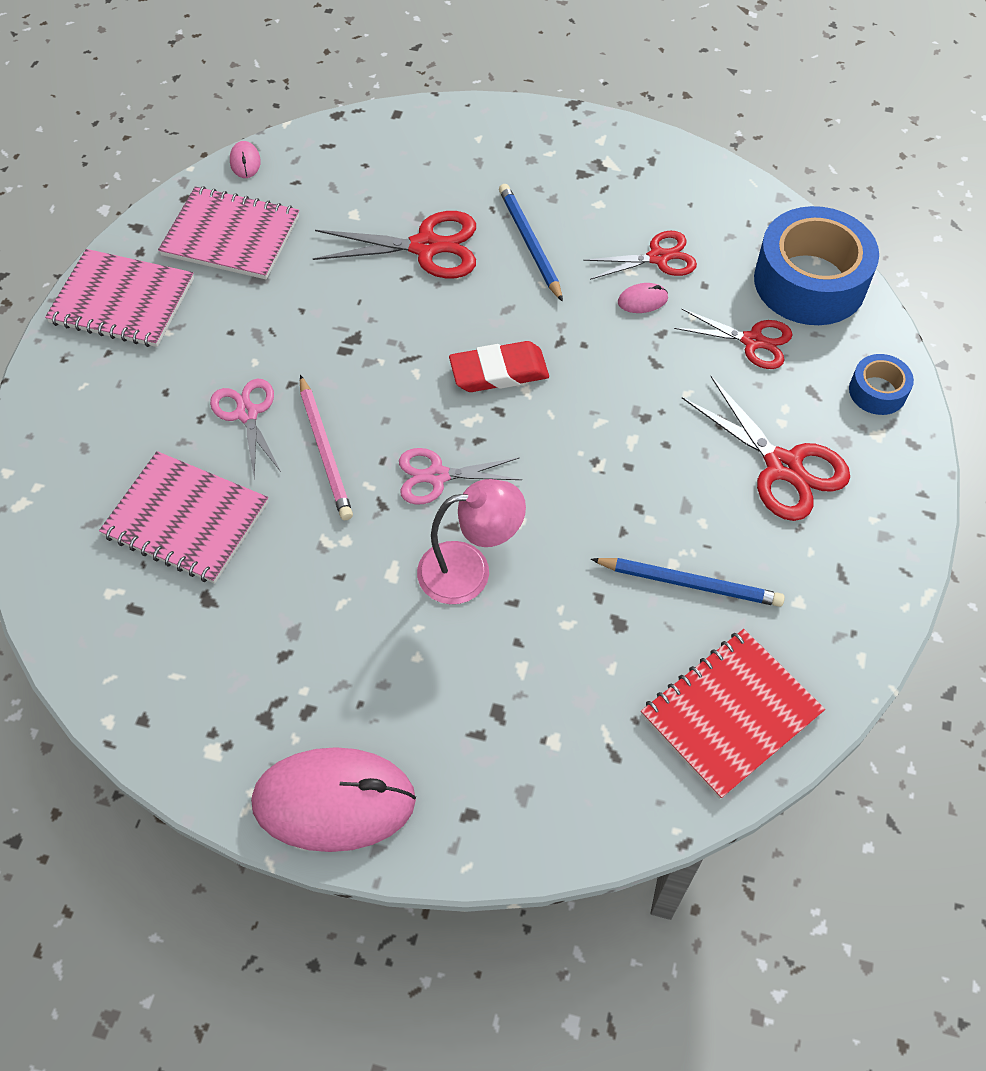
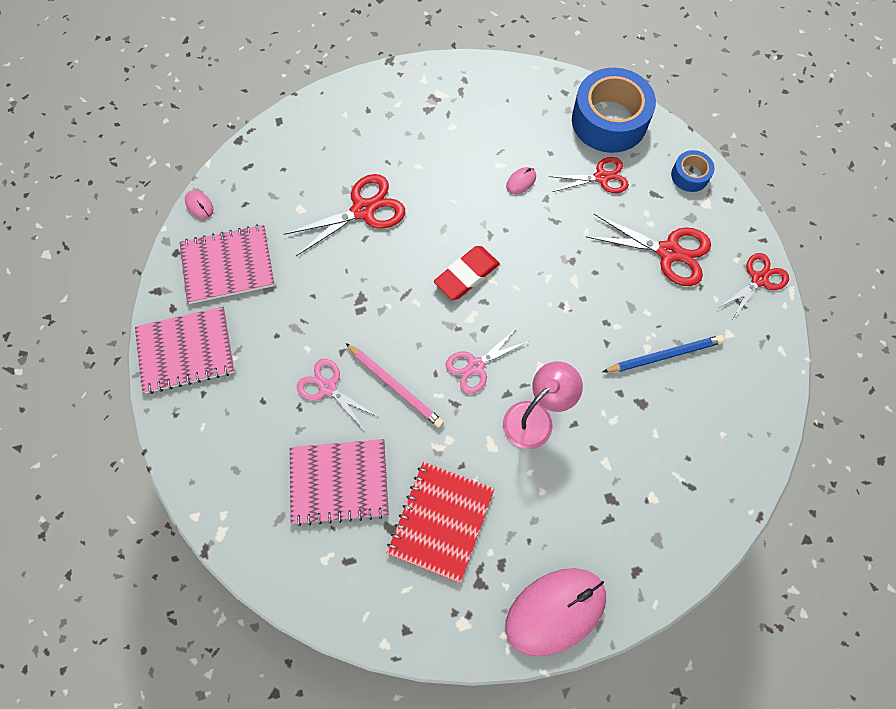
camera: 30 degrees left, 10 degrees up
blue pencil [499,184,563,302] -> none
red scissors [583,231,697,280] -> red scissors moved to [717,253,789,321]
red notebook [641,629,825,799] -> red notebook moved to [387,462,494,583]

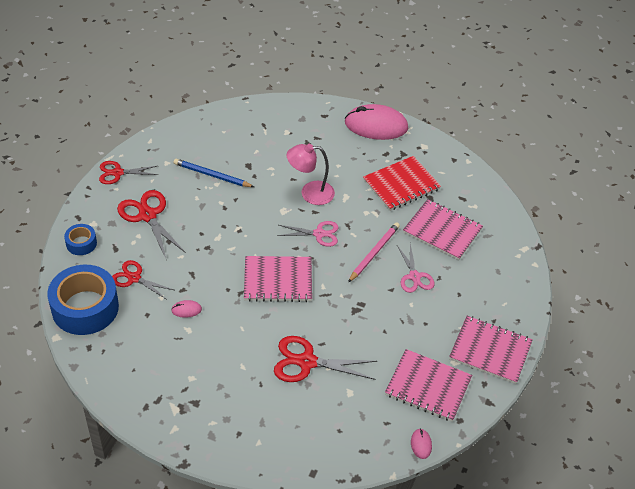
camera: 145 degrees left, 20 degrees down
pink pencil [345,343,444,428] -> pink pencil turned 45 degrees clockwise [348,222,400,283]
red eraser [434,246,500,300] -> pink notebook [244,256,312,302]

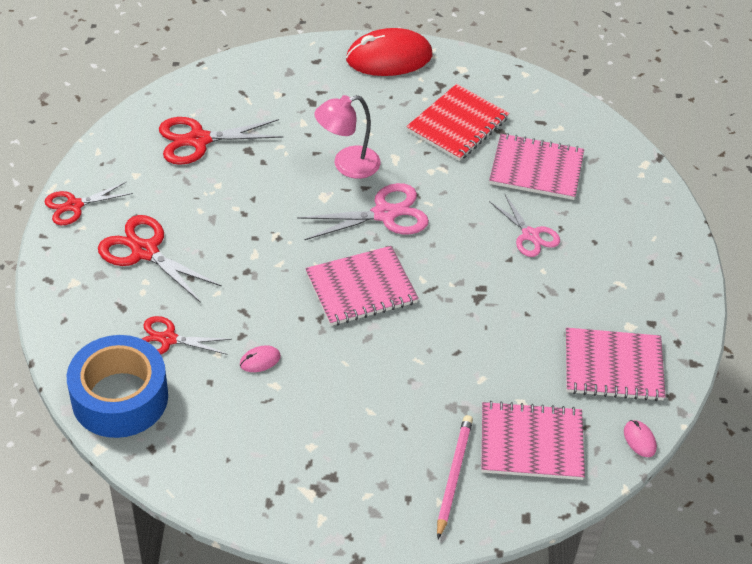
camera: 20 degrees left, 0 degrees up
blue tape [64,224,97,255] -> none
blue pencil [174,159,254,187] -> none
red scissors [274,336,377,382] -> red scissors moved to [159,117,284,165]
pink scissors [277,221,338,247] -> pink scissors [297,183,429,240], size x1.50
pink mouse [345,104,408,140] -> red mouse [346,28,432,76]
pink pencil [348,222,400,283] -> pink pencil moved to [437,415,473,539]
pink notebook [449,316,533,384] -> pink notebook moved to [481,401,585,480]

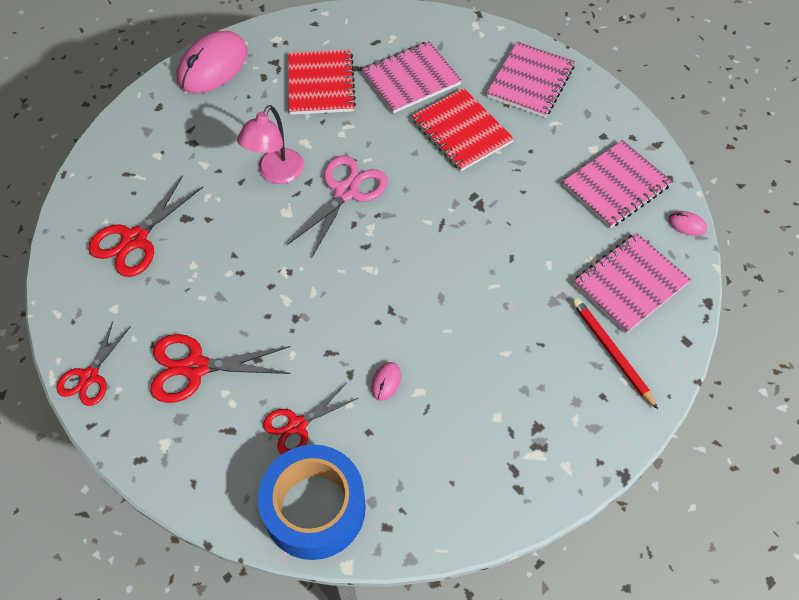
camera: 40 degrees left, 10 degrees up
pink notebook [305,246,419,326] -> pink notebook moved to [486,42,575,118]
red mouse [346,28,432,76] -> pink mouse [177,31,247,94]
pink pencil [437,415,473,539] -> red pencil [572,298,658,409]
pink scissors [489,195,560,257] -> red notebook [412,88,514,171]

